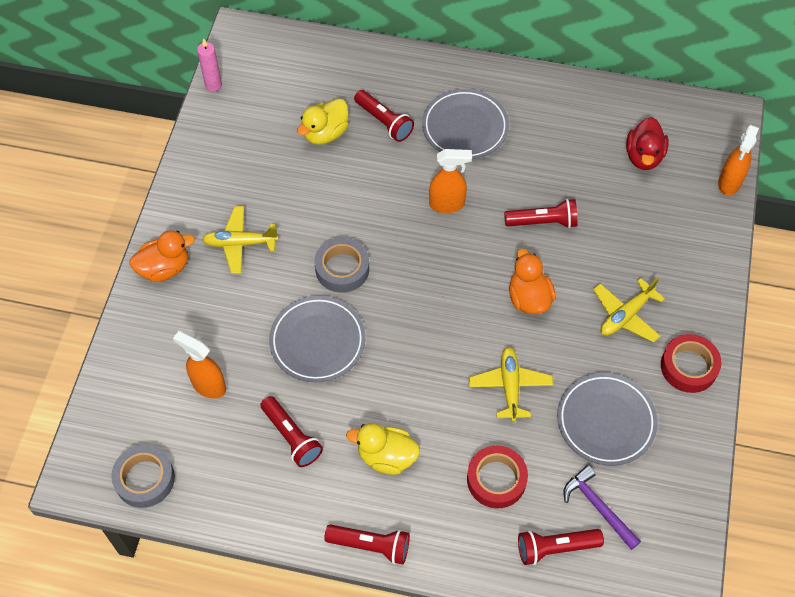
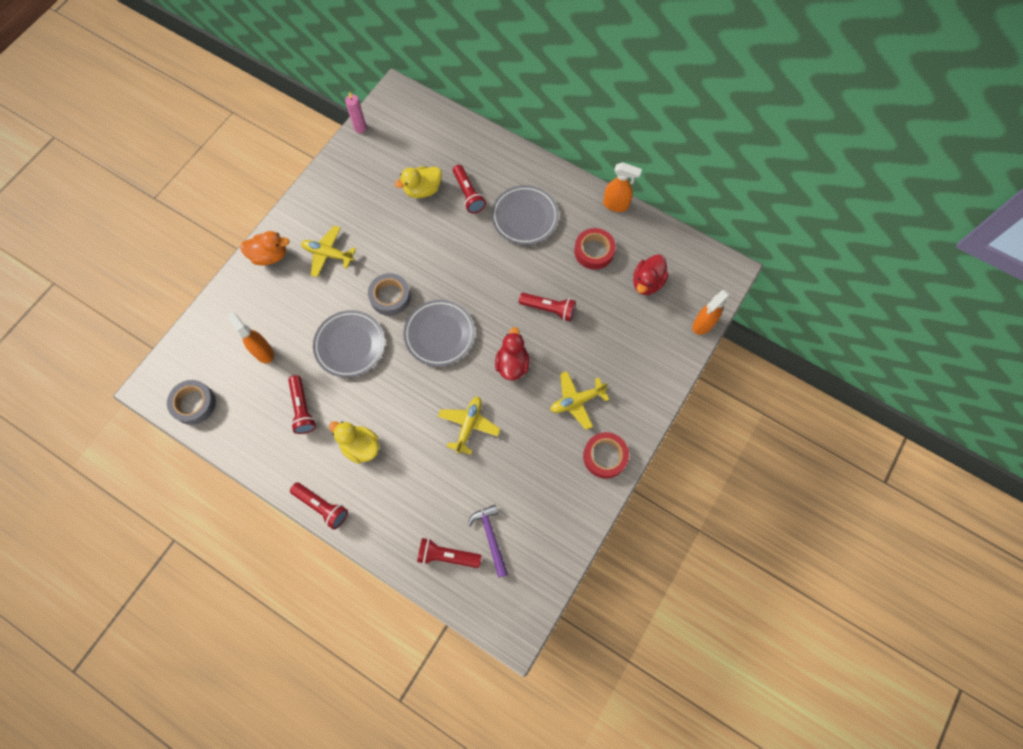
camera: 20 degrees right, 10 degrees up
orange spray bottle [429,149,472,213] -> orange spray bottle moved to [603,162,642,212]
red tape [467,446,528,508] -> red tape moved to [574,228,616,270]
orange duck [509,249,556,314] -> red duck [495,327,529,381]
grey plate [557,373,658,466] -> grey plate moved to [404,300,475,366]

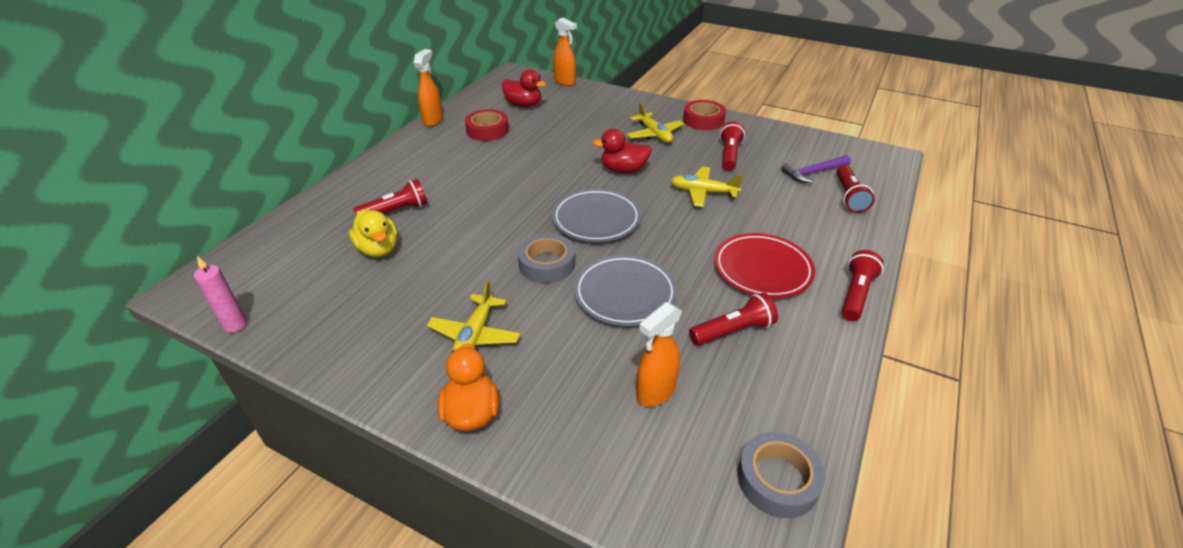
camera: 95 degrees left, 30 degrees down
yellow duck [329,421,379,464] -> red plate [714,233,815,298]
grey plate [492,185,559,245] -> none
red flashlight [519,293,576,321] -> red flashlight moved to [720,122,745,171]

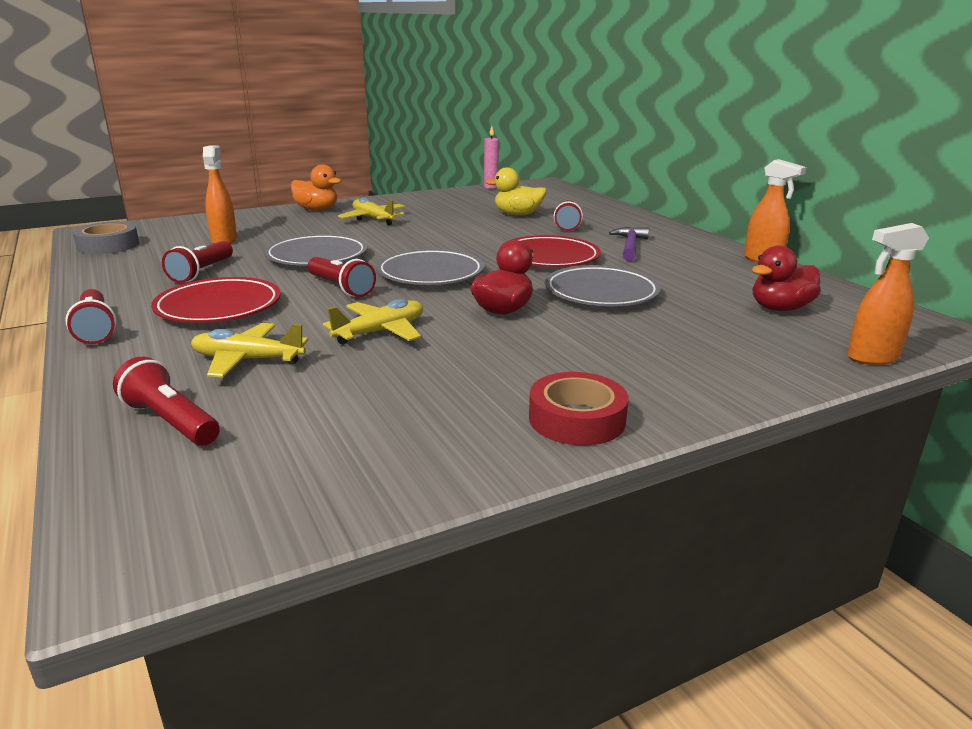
camera: 125 degrees right, 15 degrees down
red tape [465,109,509,141] -> none
grey tape [518,233,575,283] -> none
yellow plane [627,102,684,143] -> yellow plane moved to [191,323,309,378]
red flashlight [720,122,745,171] -> red flashlight moved to [308,257,376,297]
purple hammer [781,155,851,183] -> purple hammer moved to [609,227,649,261]
none -> red plate [500,235,601,267]
none -> grey plate [545,265,661,306]

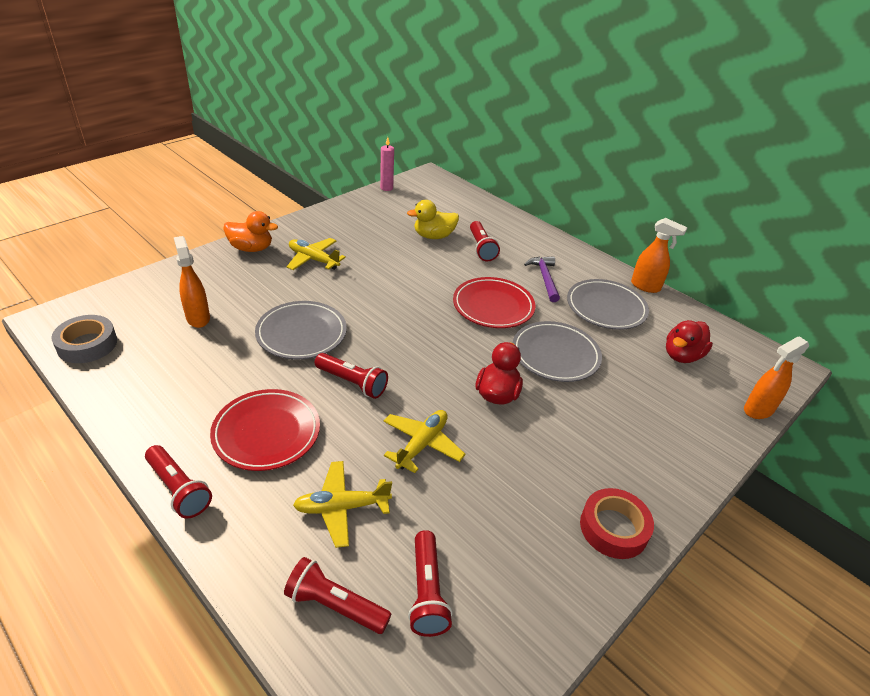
camera: 20 degrees left, 15 degrees up
red flashlight [162,241,233,283] -> red flashlight moved to [408,530,453,637]
grey plate [376,249,484,285] -> grey plate moved to [567,279,649,330]

